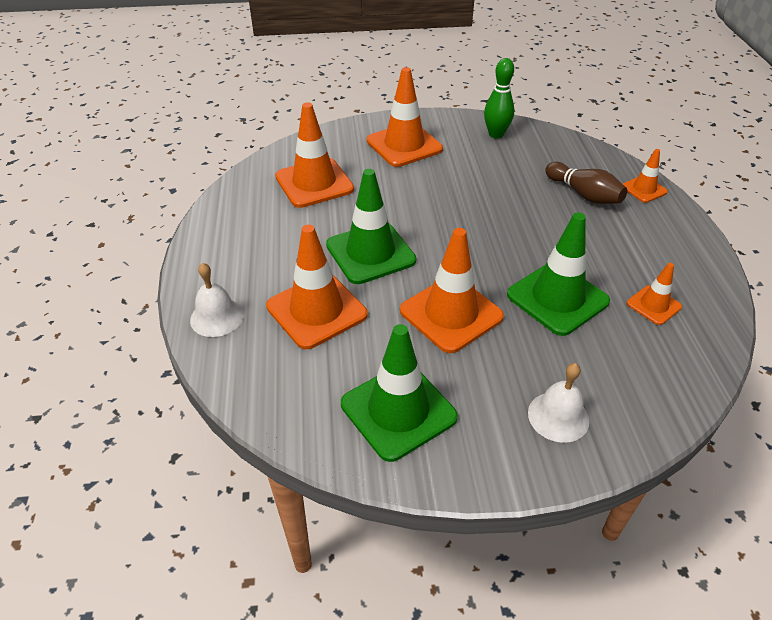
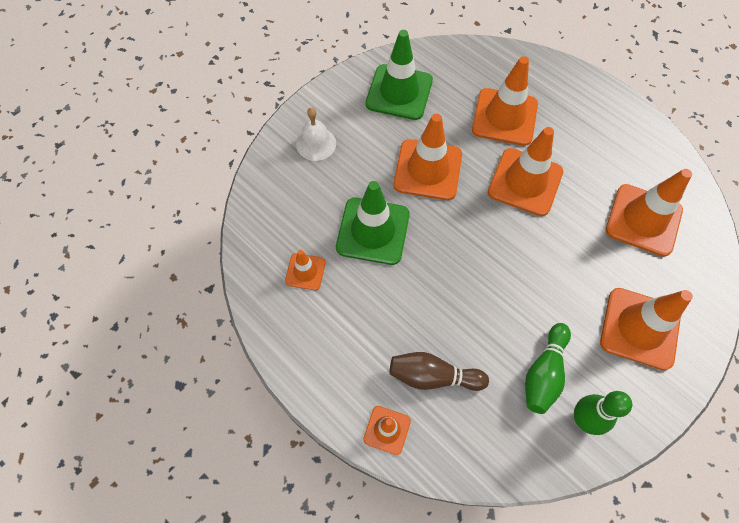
camera: 140 degrees right, 20 degrees up
white bell [190,263,244,337] -> none
green traffic cone [326,169,416,284] -> orange traffic cone [488,127,563,216]
none -> green bowling pin [525,323,571,414]

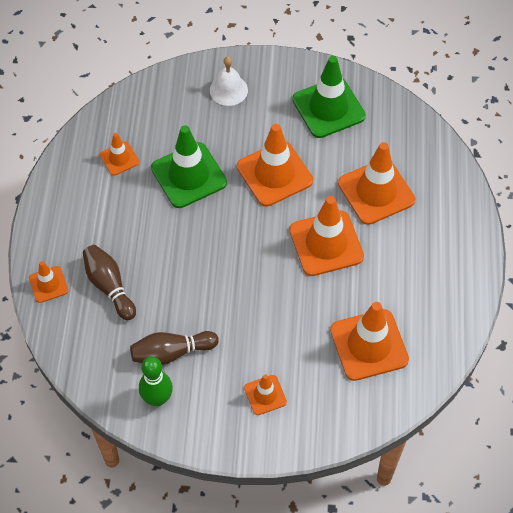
camera: 50 degrees right, 5 degrees down
green bowling pin [525,323,571,414] -> brown bowling pin [130,331,219,365]
orange traffic cone [600,288,693,370] -> orange traffic cone [244,374,287,415], size x0.53

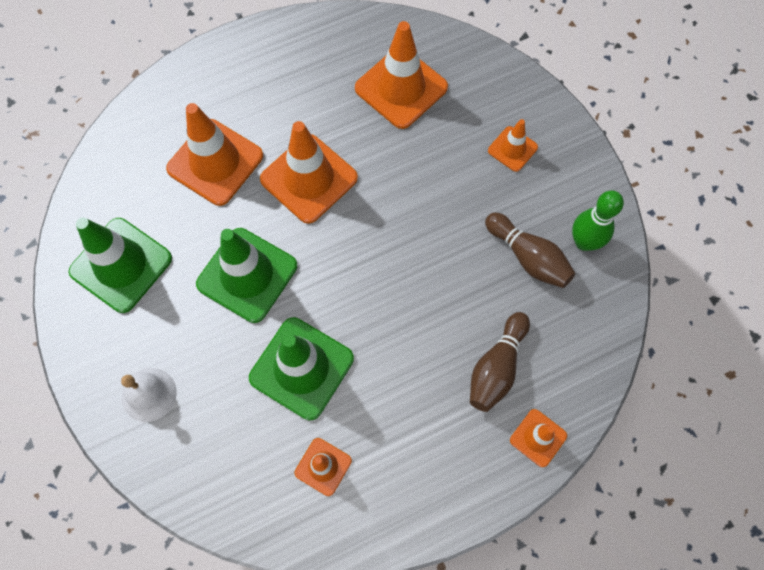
camera: 120 degrees left, 10 degrees up
orange traffic cone [237,124,313,207] -> green traffic cone [196,228,297,323]

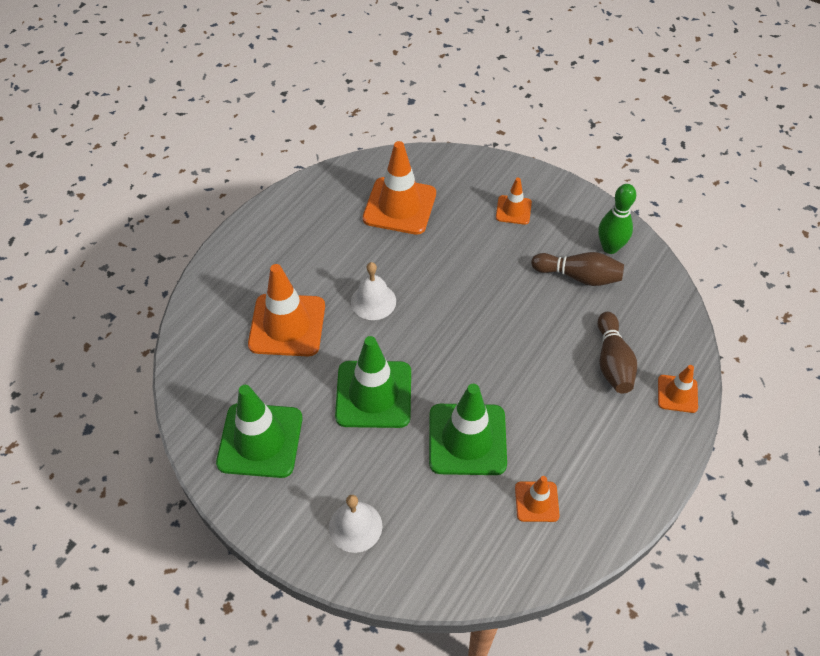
camera: 30 degrees left, 15 degrees down
orange traffic cone [260,121,358,224] -> white bell [351,262,396,320]

